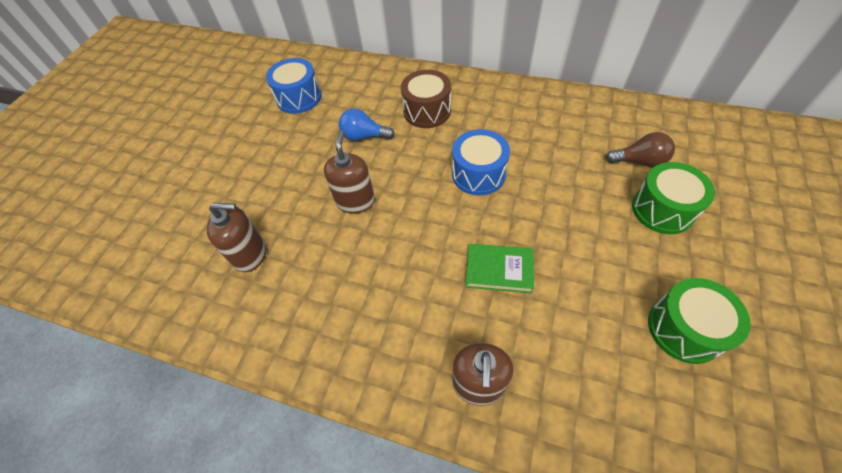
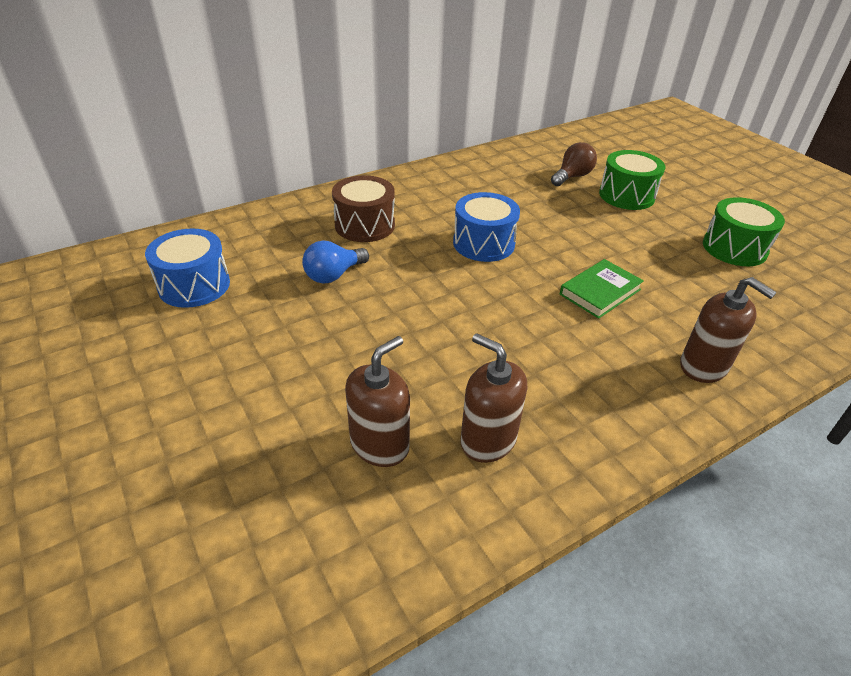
camera: 55 degrees left, 15 degrees down
brown soap dispenser [324,131,375,214] -> brown soap dispenser moved to [460,333,527,463]

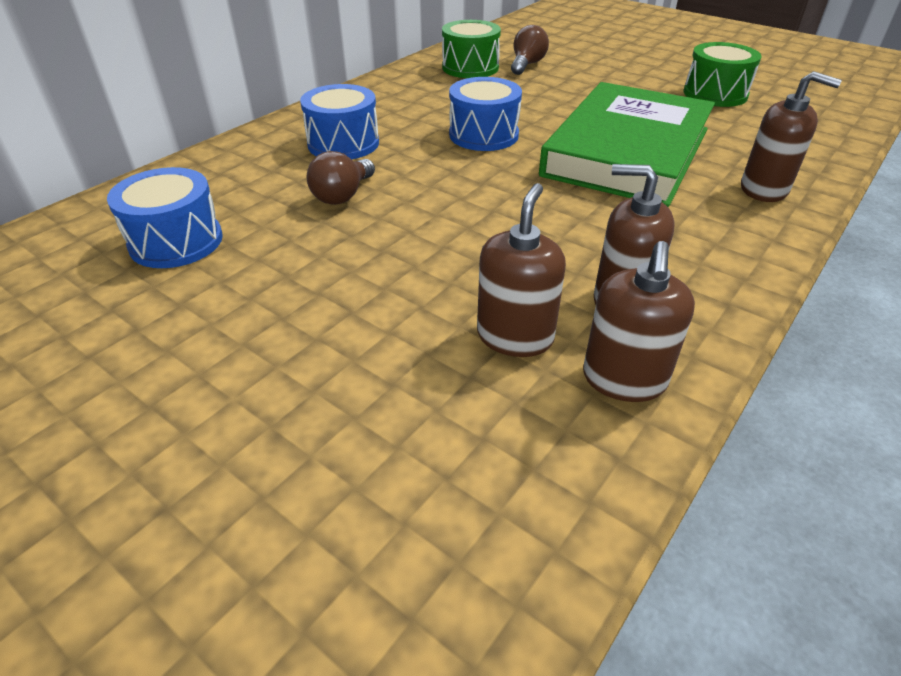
camera: 20 degrees left, 0 degrees up
blue light bulb [302,240,369,284] -> brown light bulb [307,151,375,205]
brown drum [332,175,395,242] -> blue drum [300,84,379,159]
green book [560,259,644,319] -> green book [539,82,715,207], size x2.36
green drum [599,150,665,210] -> green drum moved to [442,20,501,78]
none -> brown soap dispenser [583,241,695,402]

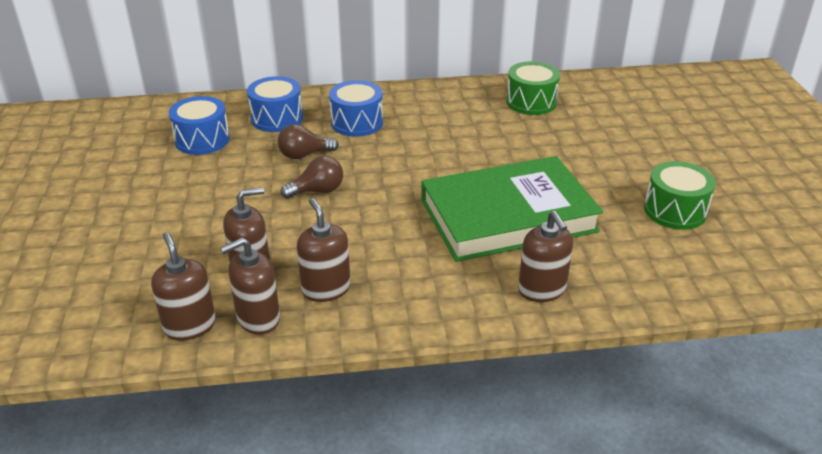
camera: 45 degrees right, 5 degrees down
blue drum [449,77,522,151] -> blue drum moved to [247,76,303,132]
brown light bulb [511,25,549,75] -> brown light bulb moved to [280,156,343,199]
none -> brown soap dispenser [151,232,216,340]

